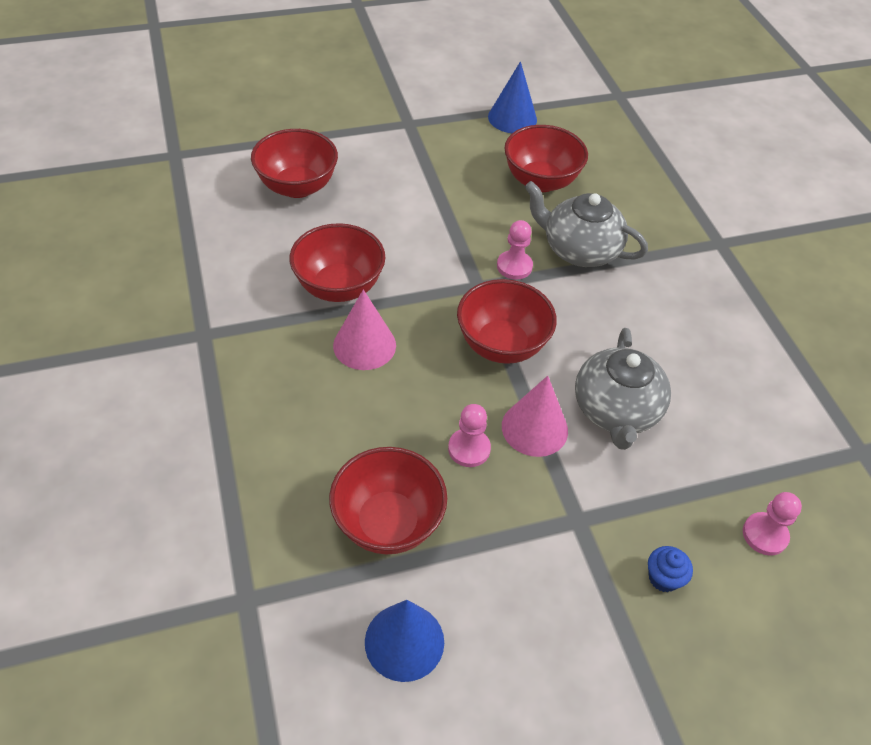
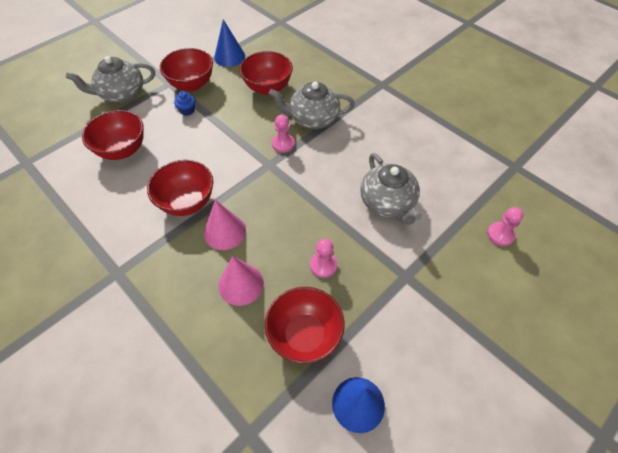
camera: 25 degrees left, 5 degrees up
red bowl [457,279,557,364] -> red bowl moved to [160,48,213,91]
pink cone [502,376,568,457] -> pink cone moved to [218,256,264,306]
blue cupcake [648,546,693,592] -> blue cupcake moved to [174,91,195,116]
none -> grey teapot [66,56,155,103]

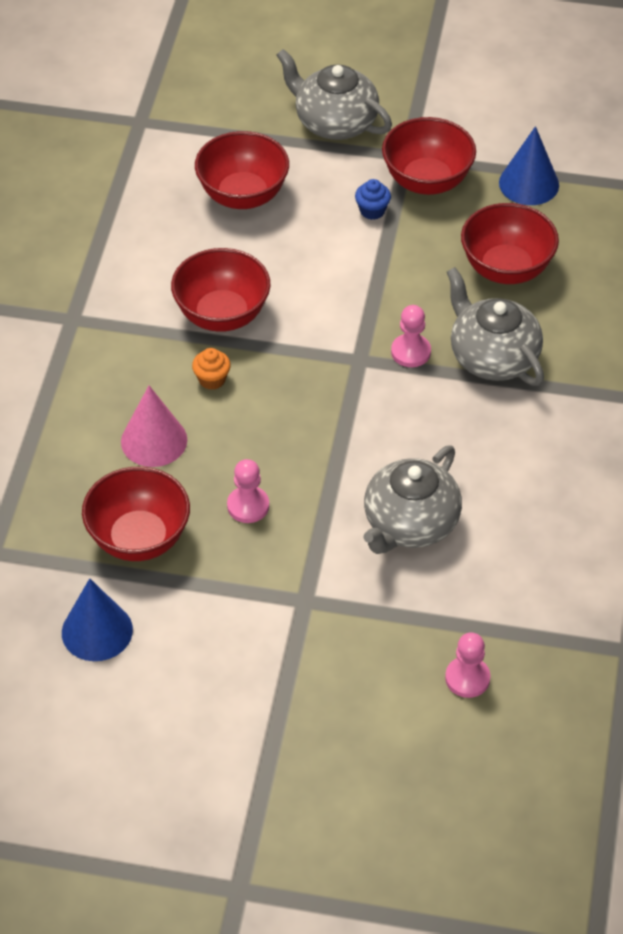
camera: 55 degrees right, 5 degrees down
pink cone [204,200,246,250] -> orange cupcake [192,348,231,390]

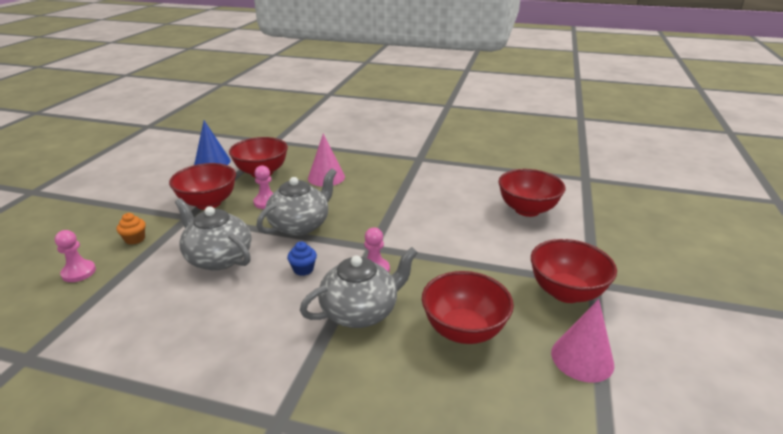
camera: 95 degrees right, 20 degrees down
red bowl [171,248,270,332] -> red bowl moved to [169,163,236,210]
orange cupcake [192,348,231,390] -> orange cupcake moved to [117,213,146,245]
grey teapot [276,49,392,140] -> grey teapot moved to [257,168,336,236]
blue cupcake [355,179,391,220] -> blue cupcake moved to [287,241,317,276]
blue cone [499,126,559,205] -> pink cone [551,299,614,383]

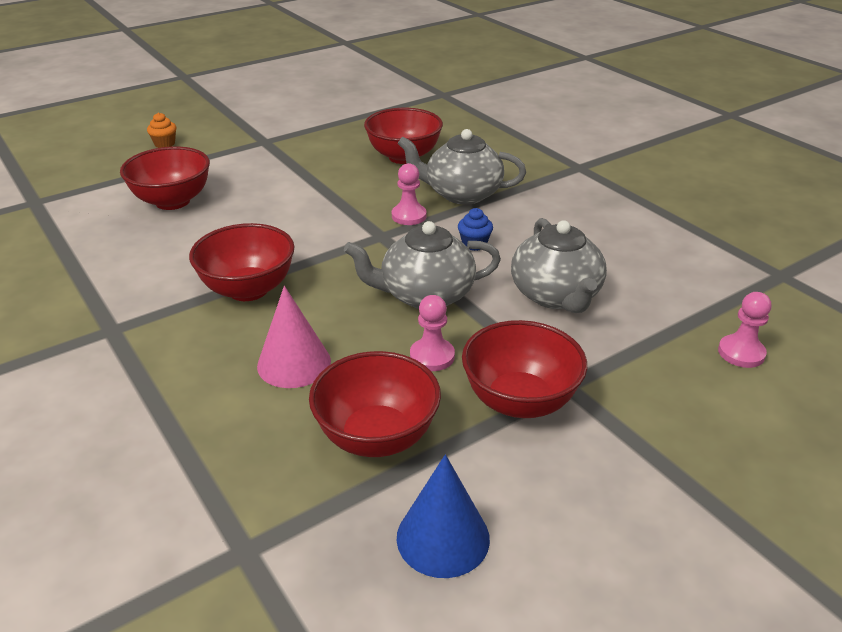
camera: 140 degrees left, 5 degrees up
orange cupcake [117,213,146,245] -> orange cupcake moved to [147,113,177,148]
red bowl [531,239,617,303] -> red bowl moved to [189,223,295,301]
pink cone [551,299,614,383] -> none

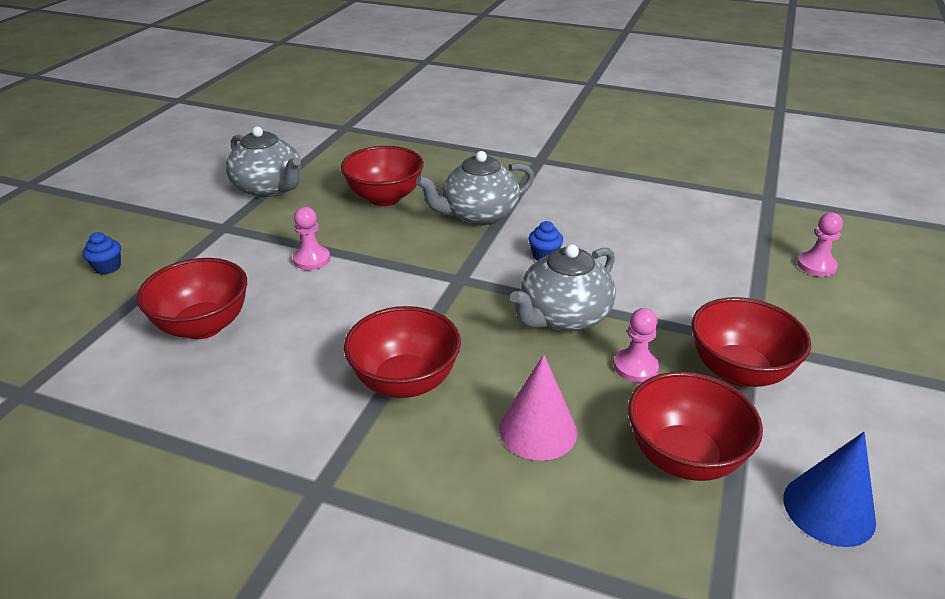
camera: 35 degrees left, 0 degrees up
orange cupcake [147,113,177,148] -> blue cupcake [83,232,121,274]
pink pawn [392,163,427,225] -> pink pawn moved to [293,207,330,270]
grey teapot [511,218,607,313] -> grey teapot moved to [226,126,301,198]

